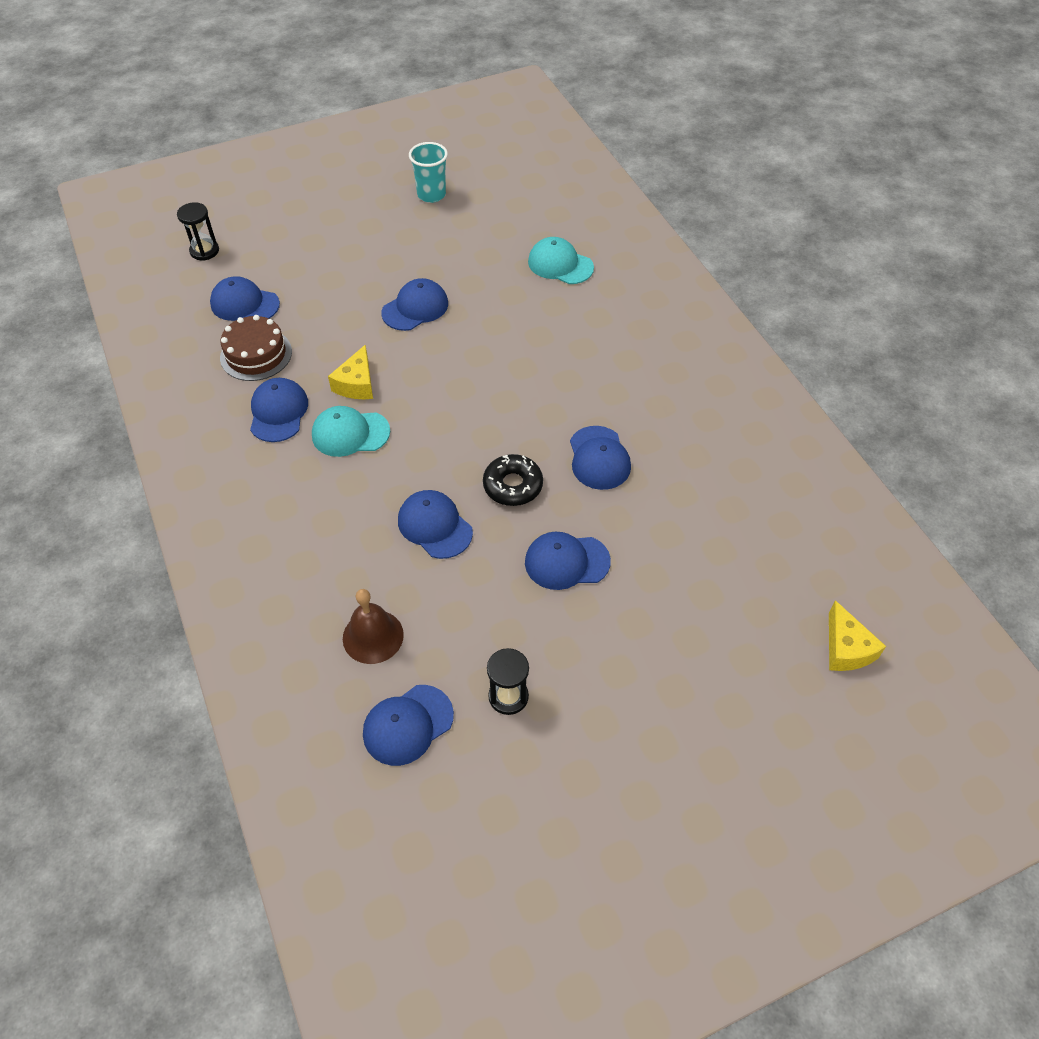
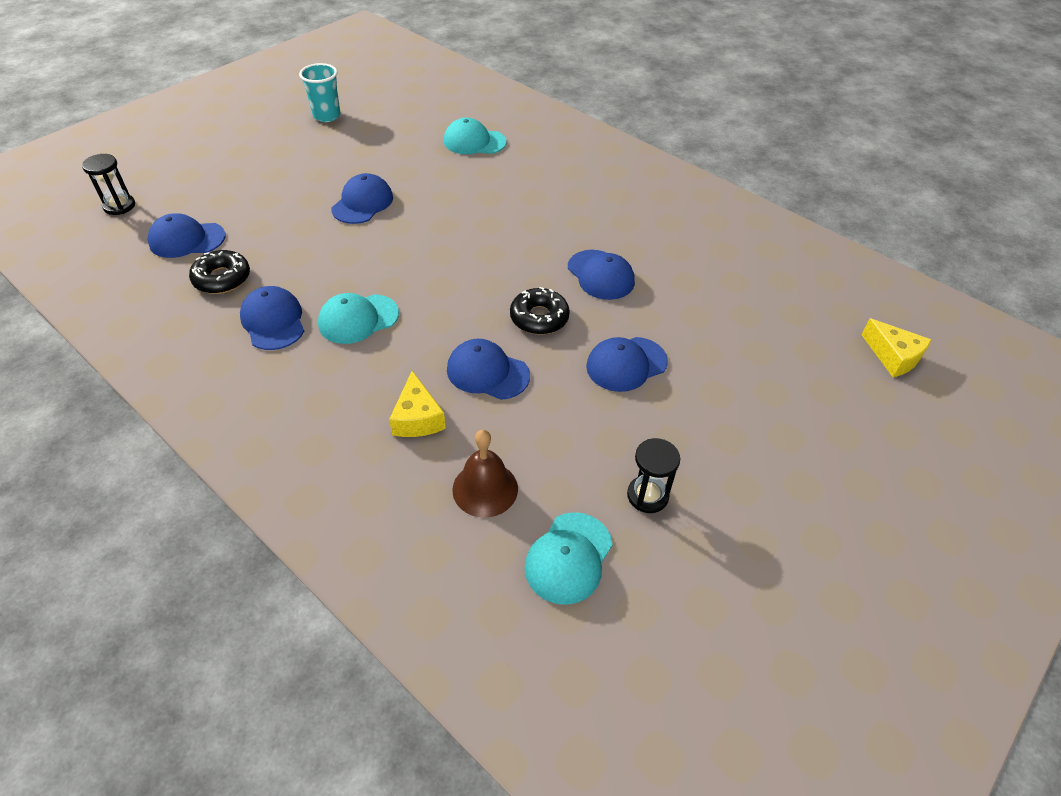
camera: 25 degrees left, 5 degrees down
brown cake [220,315,292,381] -> black donut [189,250,250,294]
yellow cheese [328,344,373,399] -> yellow cheese moved to [389,371,446,437]
blue cap [363,685,454,766] -> turquoise cap [524,512,613,605]

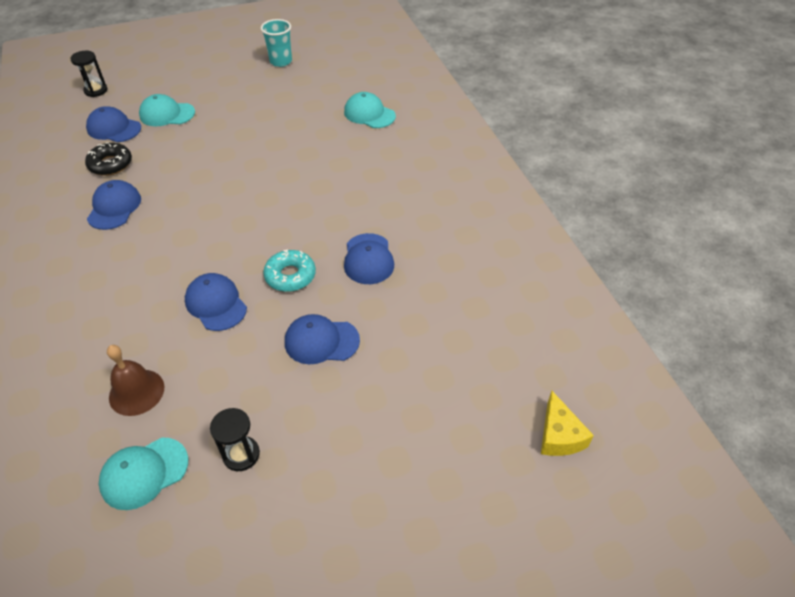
camera: 30 degrees right, 0 degrees up
turquoise cap [318,293,399,344] -> turquoise cap moved to [139,94,195,126]
blue cap [331,173,393,224] -> none
yellow cheese [389,371,446,437] -> none
black donut [510,287,570,335] -> turquoise donut [263,250,316,292]

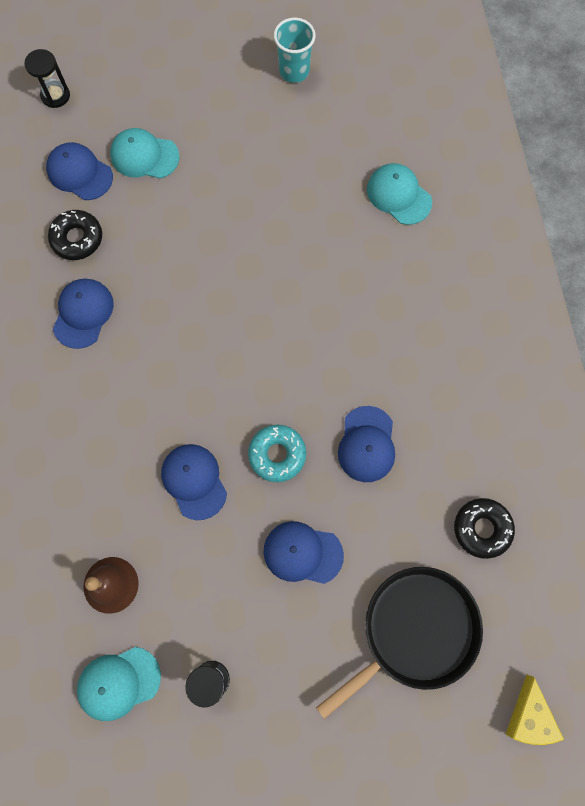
camera: 10 degrees right, 25 degrees up
none -> black pan [316,567,483,719]
none -> black donut [454,498,515,559]

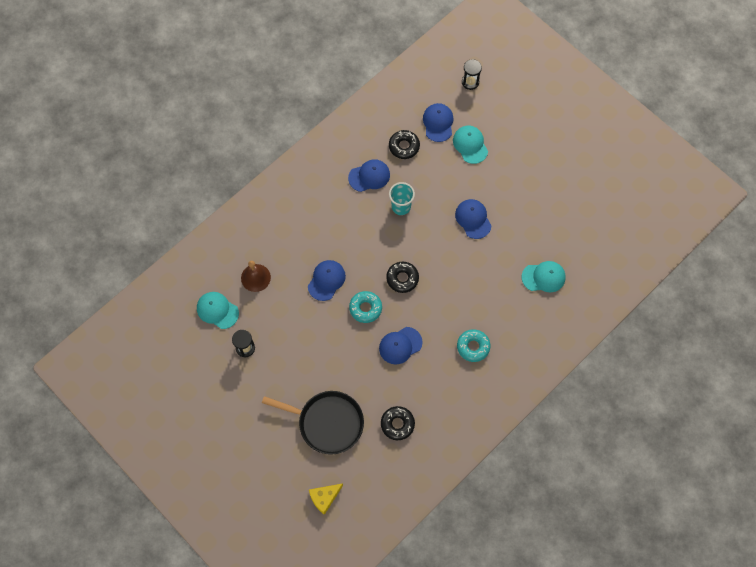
camera: 55 degrees right, 5 degrees down
blue cap [264,521,344,584] -> blue cap moved to [455,199,492,239]
turquoise cup [274,18,316,83] -> turquoise cup moved to [389,182,415,215]
turquoise cap [367,163,432,225] -> turquoise cap turned 75 degrees clockwise [522,261,565,292]
none -> black donut [386,262,419,293]
none -> turquoise donut [457,329,490,362]

